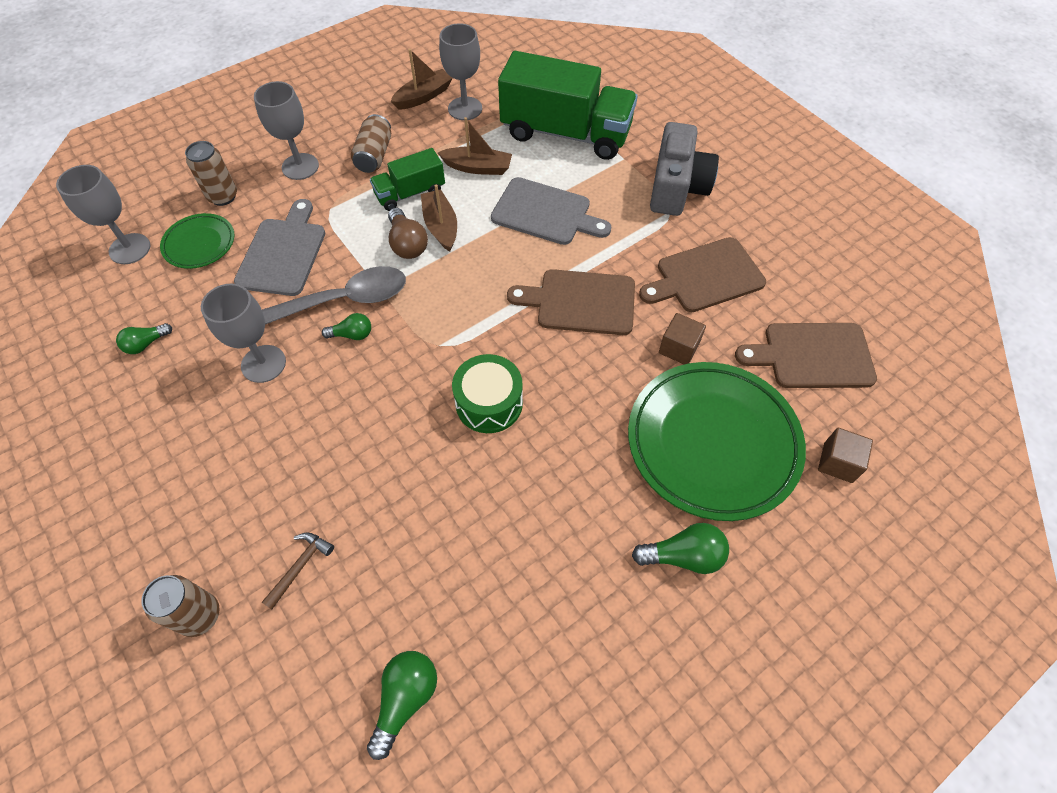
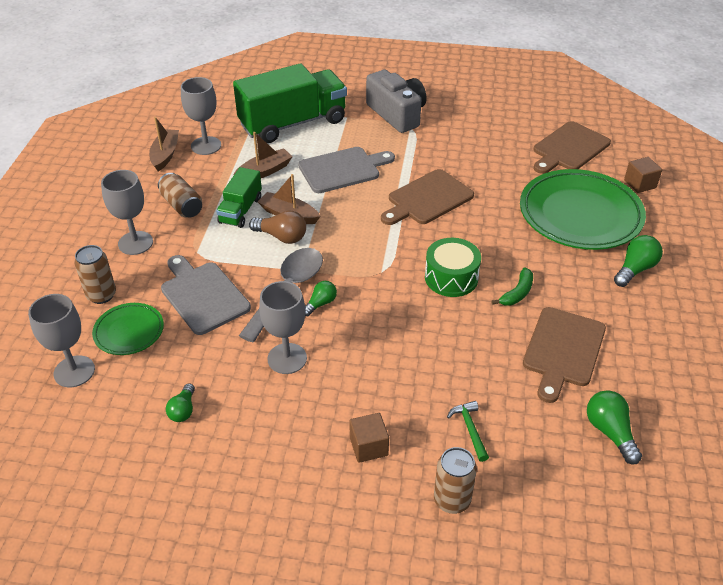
camera: 45 degrees left, 15 degrees down
brown hammer [262,532,334,610] -> green hammer [447,401,489,462]
brown cutting board [639,237,766,312] -> brown cutting board moved to [523,307,606,403]
brown cube [659,313,706,365] -> brown cube moved to [349,413,389,463]
none -> green banana [491,268,533,306]

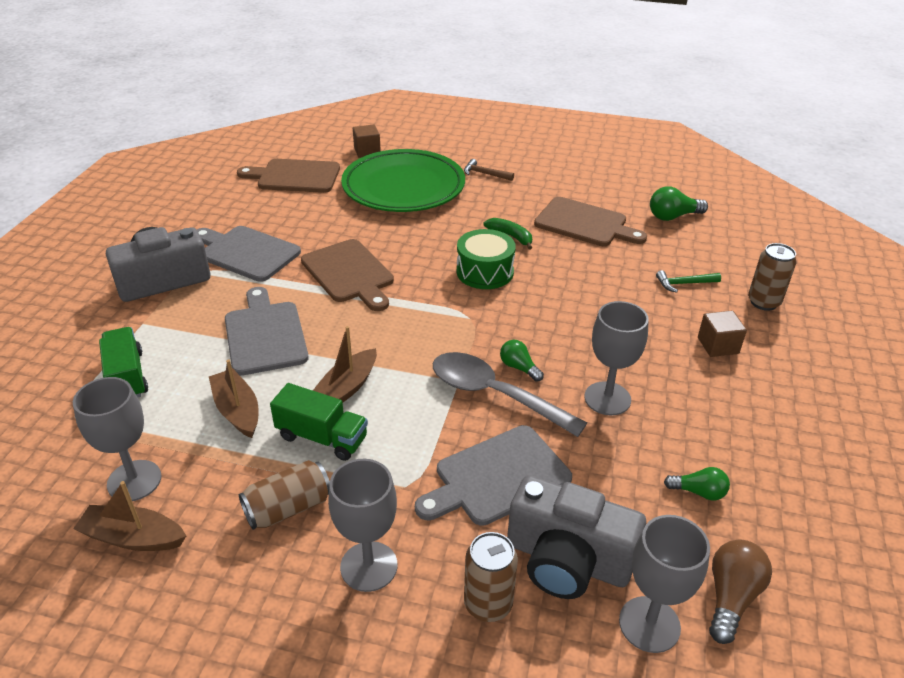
camera: 85 degrees left, 5 degrees down
green plate [92,303,164,355] -> grey camera [507,475,646,599]
green truck [233,64,347,143] -> green truck [99,327,148,397], size x0.51
brown light bulb [249,210,306,244] -> brown light bulb moved to [709,540,772,644]
brown cutting board [534,121,611,174] -> brown cutting board turned 135 degrees clockwise [237,159,340,193]
green light bulb [614,235,663,287] -> brown hammer [464,159,514,181]
none -> grey cutting board [197,226,301,282]

